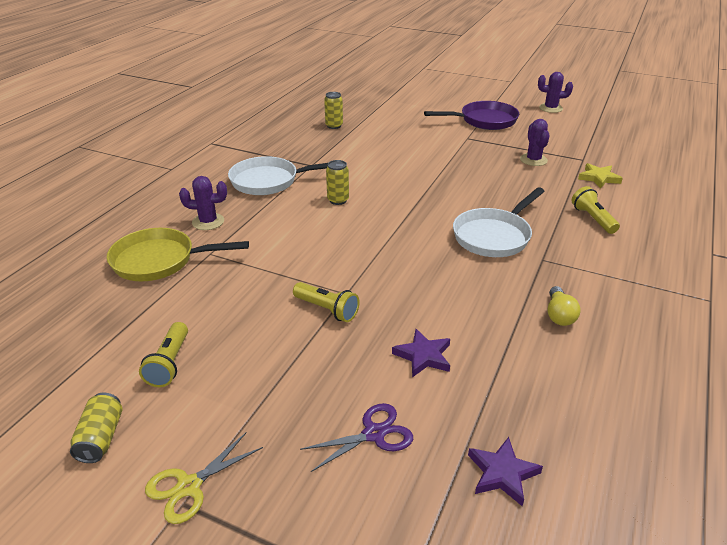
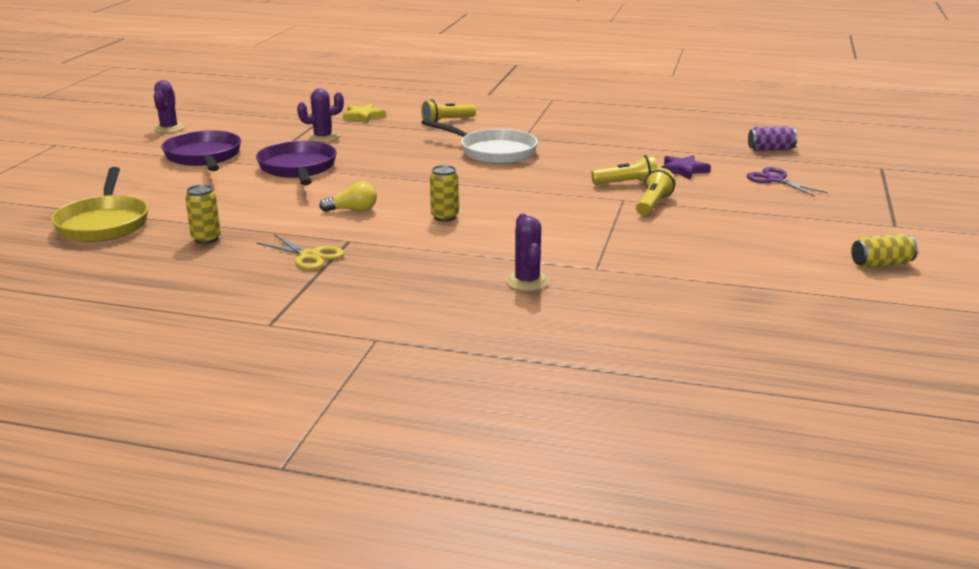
camera: 100 degrees left, 10 degrees down
yellow pan [107,228,249,281] -> yellow pan moved to [51,167,148,242]
yellow flashlight [139,322,188,387] -> yellow flashlight moved to [591,155,657,185]
yellow scissors [145,432,263,524] -> yellow scissors moved to [257,234,344,270]
white pan [228,156,328,195] -> none
purple star [468,437,543,506] -> purple can [748,126,797,151]
yellow light bulb [548,286,581,326] -> yellow light bulb moved to [319,181,377,212]
none -> purple pan [256,141,337,185]

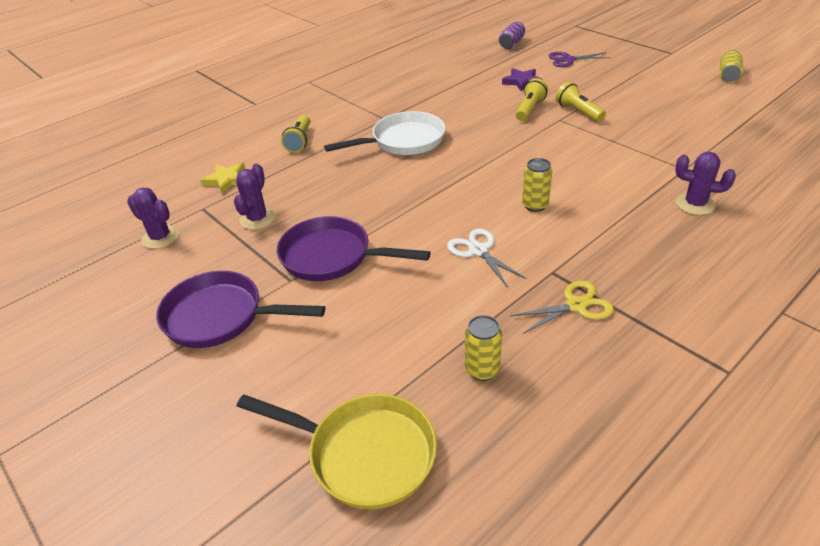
camera: 55 degrees left, 15 degrees up
purple cactus [153,80,185,133] -> purple cactus moved to [127,188,179,249]
yellow light bulb [319,181,377,212] -> white scissors [447,229,527,287]

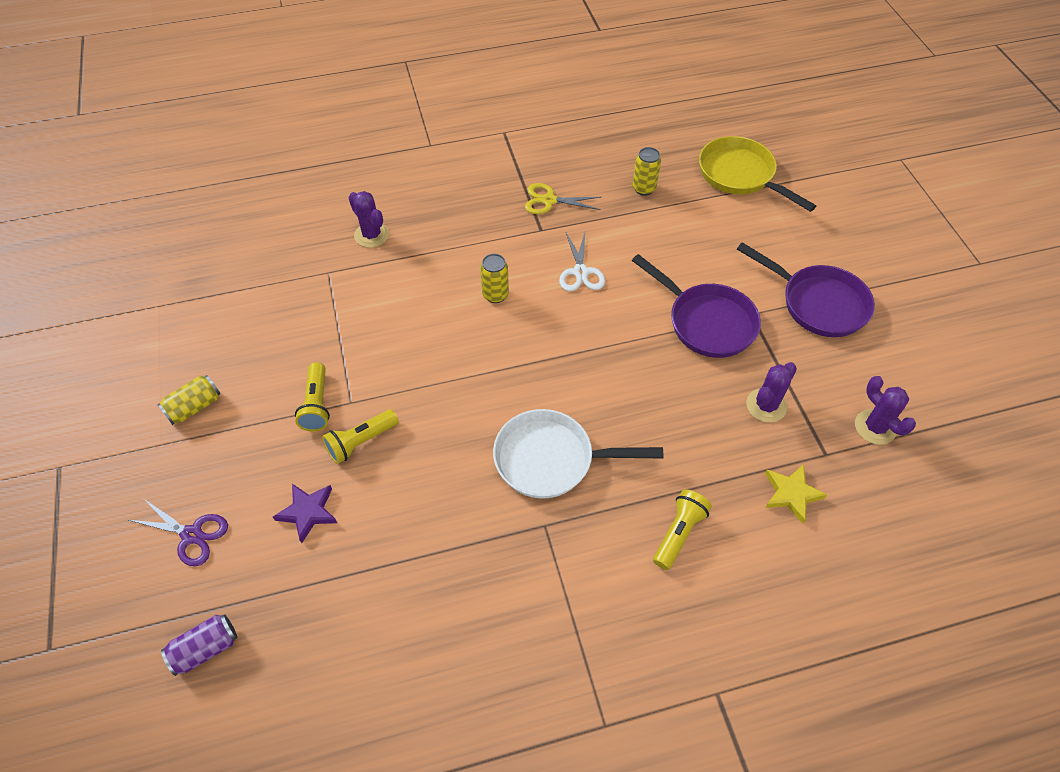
camera: 155 degrees left, 15 degrees up
yellow can [720,50,743,82] -> yellow can moved to [157,375,221,425]

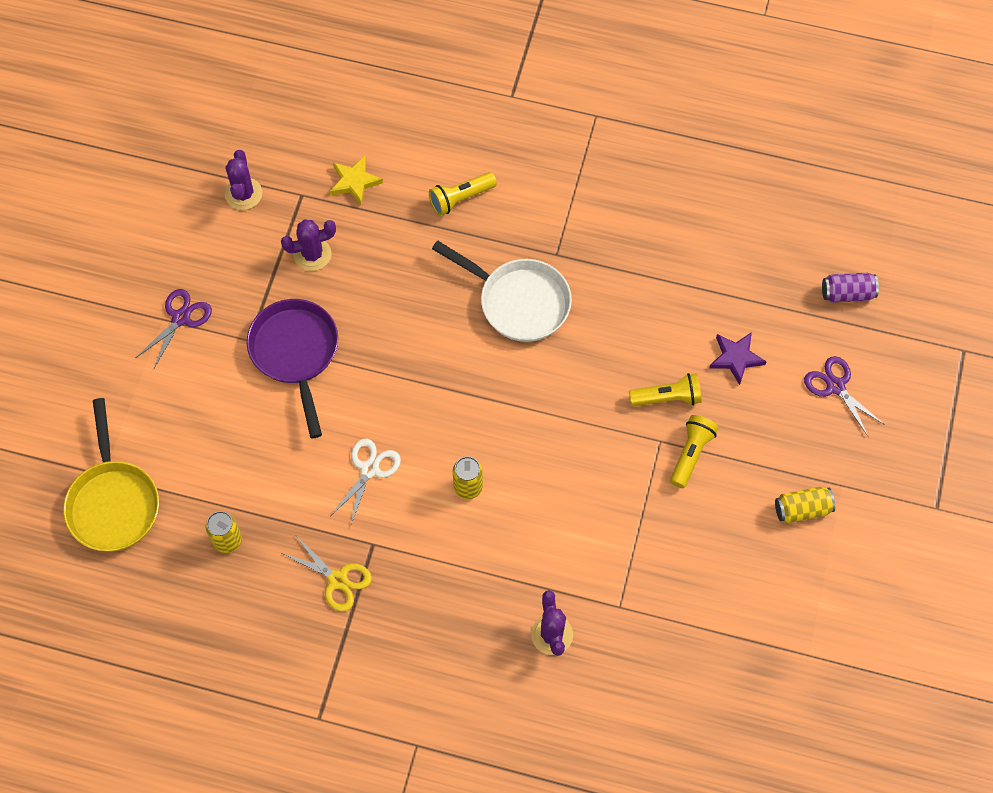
camera: 150 degrees left, 10 degrees up
purple pan [737,242,875,337] -> purple scissors [136,289,212,368]

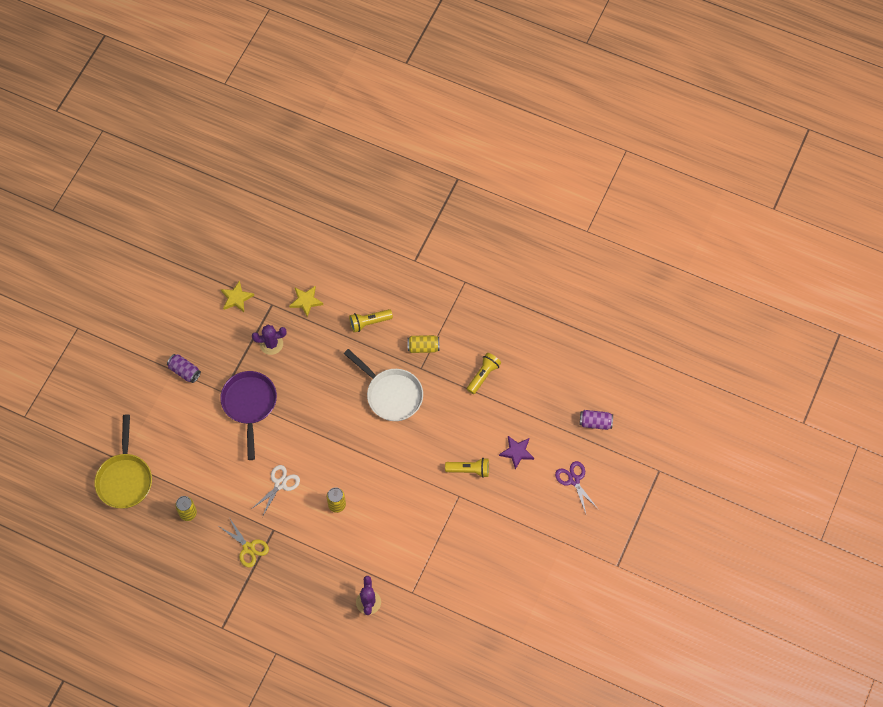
camera: 10 degrees right, 0 degrees up
purple scissors [136,289,212,368] -> purple can [167,354,201,383]
purple cactus [225,150,262,210] -> yellow star [221,280,254,312]
yellow flashlight [670,415,719,488] -> yellow flashlight moved to [467,353,501,394]
yellow can [775,487,835,523] -> yellow can moved to [407,335,440,353]

